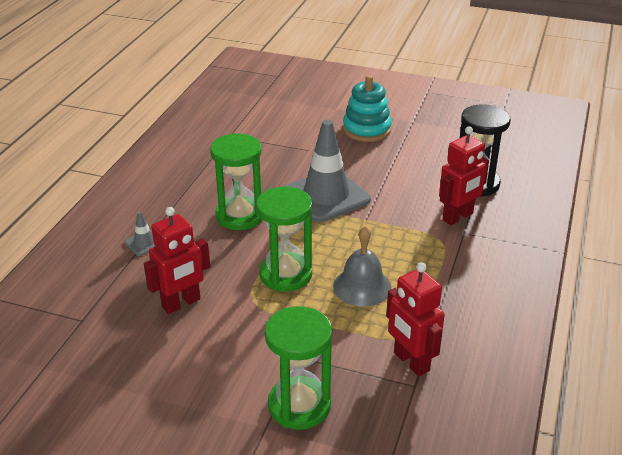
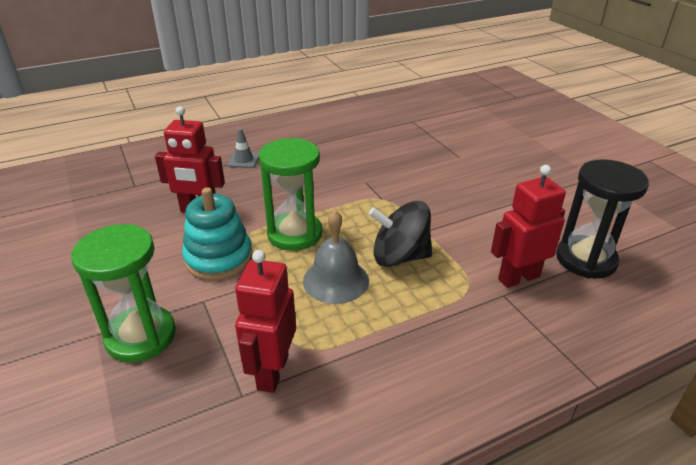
camera: 45 degrees right, 0 degrees up
green hourglass [210,133,263,230] -> none
grey traffic cone [284,120,371,222] -> none
turquoise stacking toy [343,75,392,142] -> turquoise stacking toy moved to [182,187,253,280]
red robot [439,126,489,225] -> red robot turned 150 degrees clockwise [491,165,566,288]
none -> black spinning top [369,201,432,267]

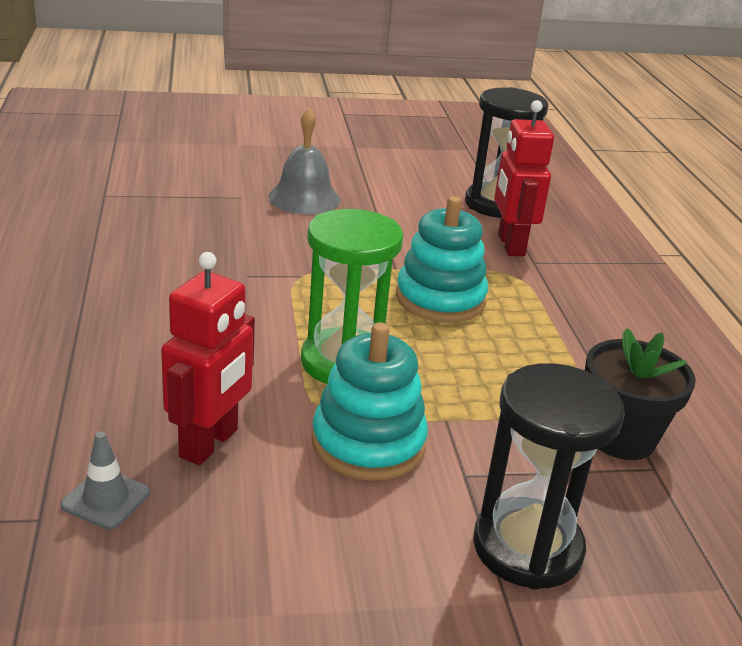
camera: 75 degrees left, 5 degrees down
green hourglass [71,224,176,362] -> black hourglass [473,363,625,590]
grey traffic cone [227,128,259,168] -> grey traffic cone moved to [60,431,150,530]
red robot [235,250,296,393] -> black flower pot [585,328,696,460]
grey bell [303,210,369,304] -> grey bell moved to [268,108,340,214]
black spinning top [369,201,432,267] -> turquoise stacking toy [396,196,488,323]

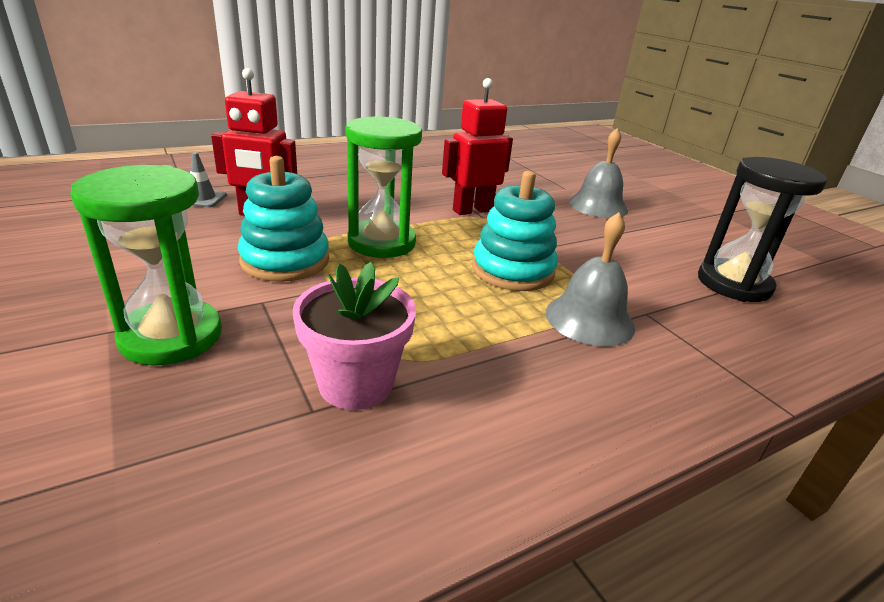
camera: 70 degrees right, 0 degrees up
black hourglass [473,363,625,590] -> green hourglass [70,165,222,366]
red robot [494,100,554,256] -> red robot moved to [442,78,513,215]
black flower pot [585,328,696,460] -> pink flower pot [293,262,416,410]
none -> grey bell [546,212,635,346]

